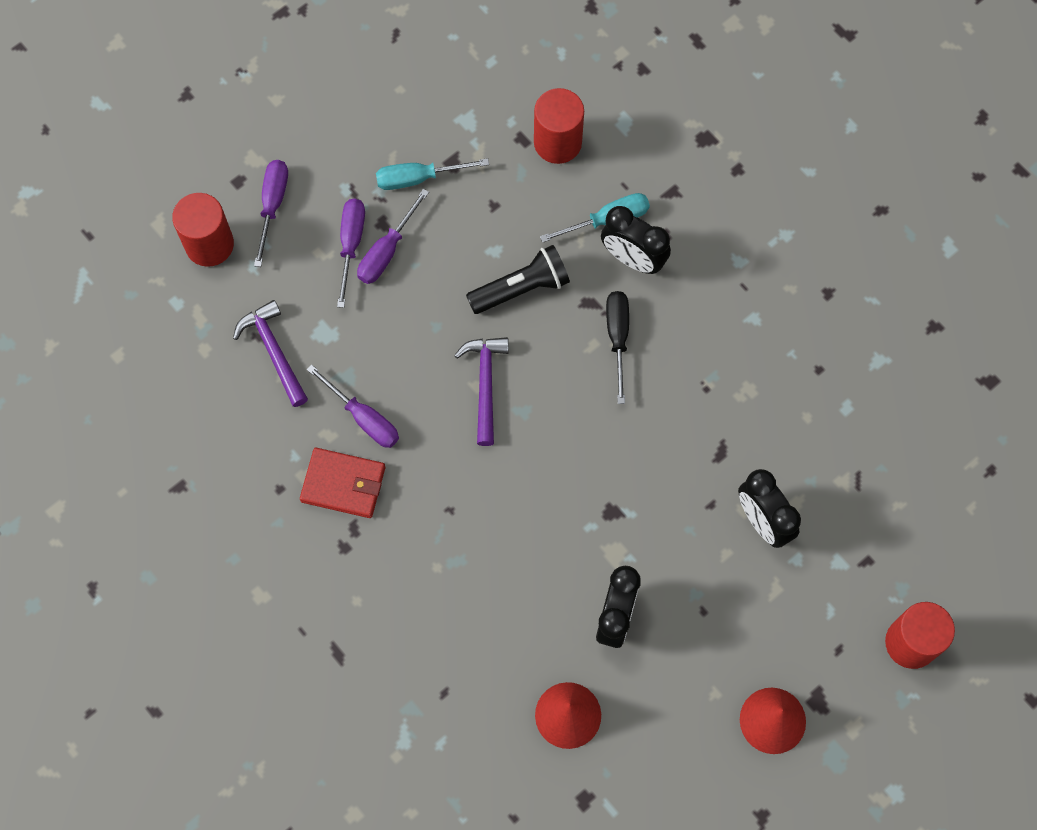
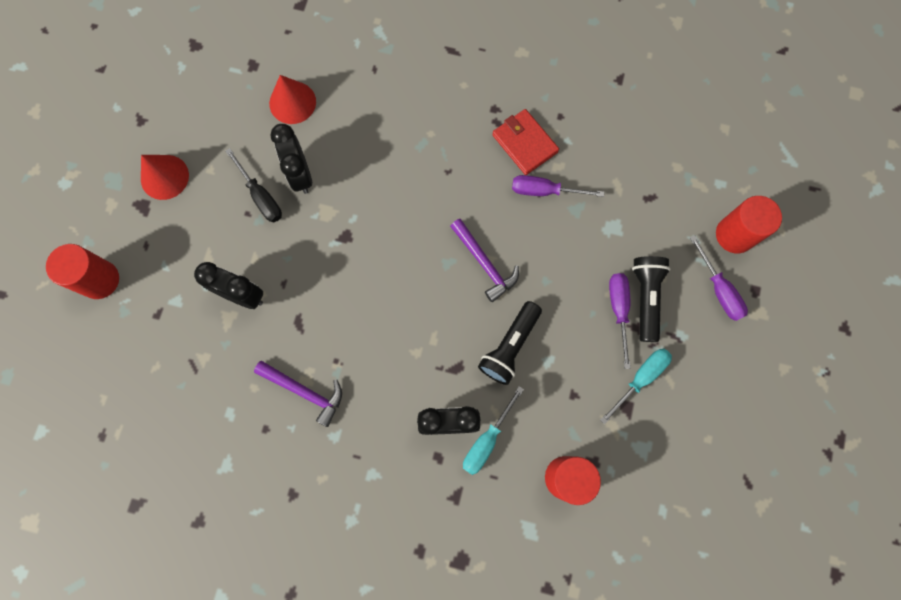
camera: 145 degrees right, 5 degrees up
purple hammer [233,300,308,407] -> purple hammer moved to [254,361,342,427]
red wallet [300,448,385,518] -> red wallet turned 75 degrees clockwise [492,109,559,175]
purple screwdriver [337,199,365,308] -> black flashlight [632,256,671,342]
black screwdriver [606,291,629,404] -> black screwdriver moved to [225,148,282,223]

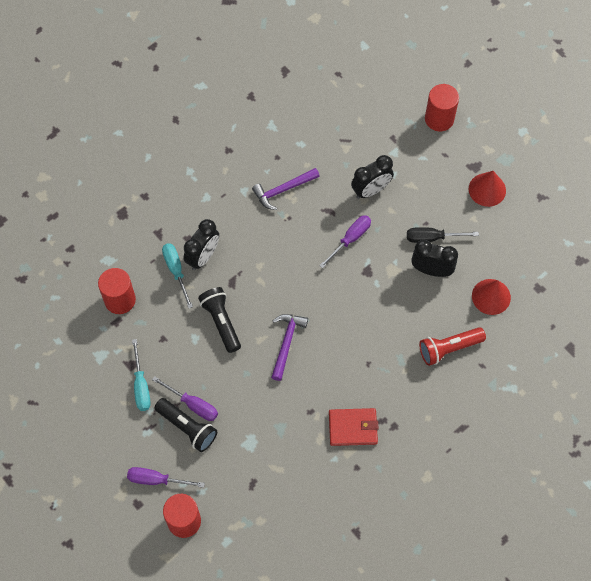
camera: 125 degrees right, 10 degrees down
purple hammer [450,219,519,302] -> purple hammer turned 105 degrees clockwise [271,314,308,381]
purple screwdriver [512,175,604,197] -> purple screwdriver moved to [319,215,371,268]
none -> red flashlight [419,327,486,366]

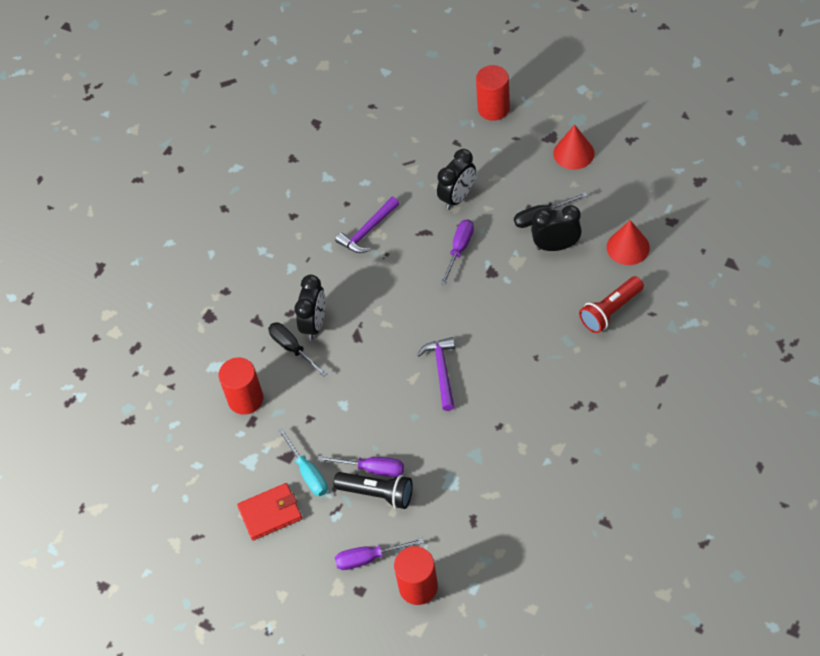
camera: 15 degrees left, 10 degrees down
turquoise screwdriver [162,243,193,308] -> black screwdriver [268,323,328,377]
black flashlight [198,287,241,353] -> none
red wallet [329,408,379,446] -> red wallet moved to [237,483,302,540]

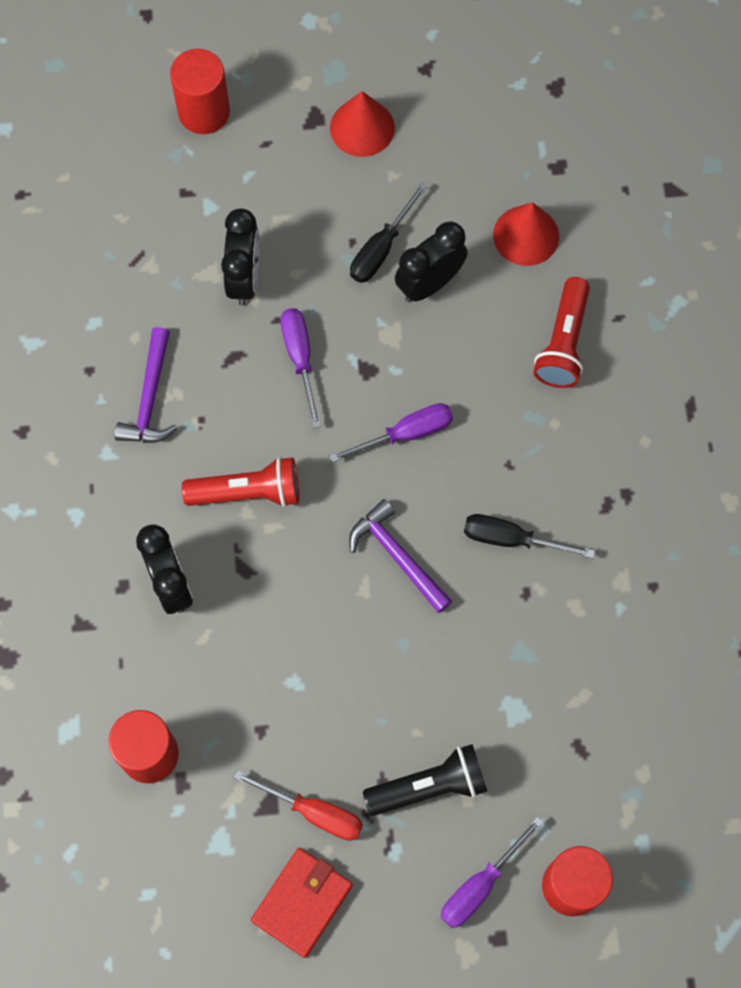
camera: 40 degrees left, 15 degrees up
black screwdriver [268,323,328,377] -> black screwdriver moved to [464,514,595,558]
turquoise screwdriver [278,428,328,496] -> red screwdriver [233,770,363,841]
purple screwdriver [318,456,404,477] -> purple screwdriver moved to [329,403,453,463]
none -> red flashlight [182,457,299,507]

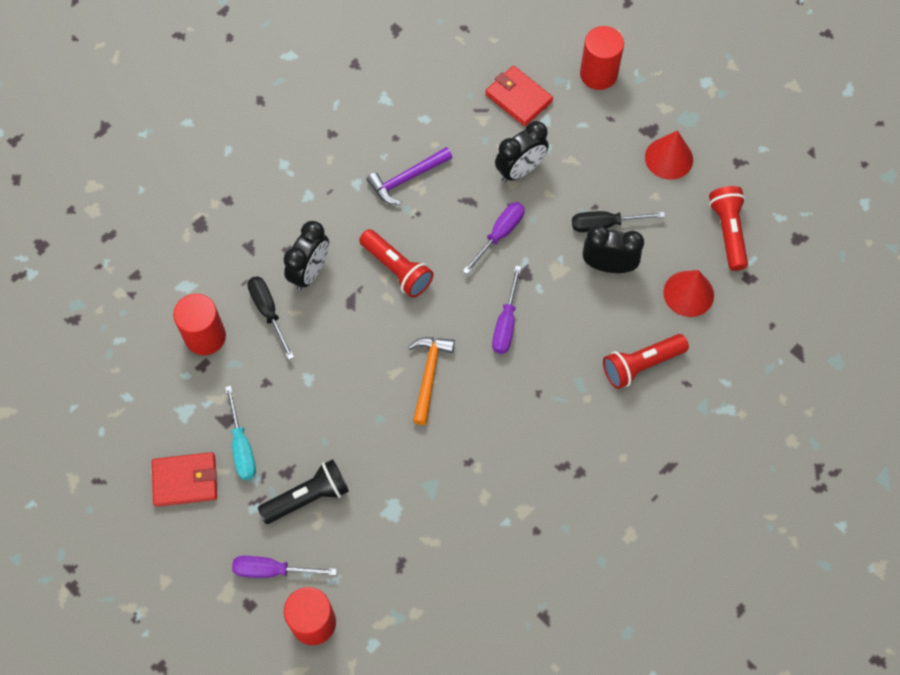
camera: 50 degrees right, 5 degrees down
red screwdriver [233,770,363,841] -> turquoise screwdriver [225,386,256,480]
purple screwdriver [329,403,453,463] -> purple screwdriver turned 75 degrees clockwise [492,266,521,354]
purple hammer [349,499,452,613] -> orange hammer [408,337,455,425]
black flashlight [363,744,487,816] -> black flashlight turned 60 degrees counterclockwise [258,459,349,524]
black screwdriver [464,514,595,558] -> black screwdriver moved to [247,276,294,360]
none -> red wallet [485,66,553,126]
none -> red flashlight [709,186,748,271]

